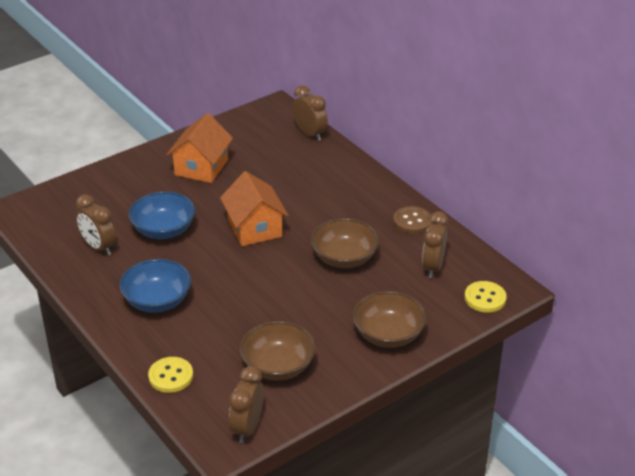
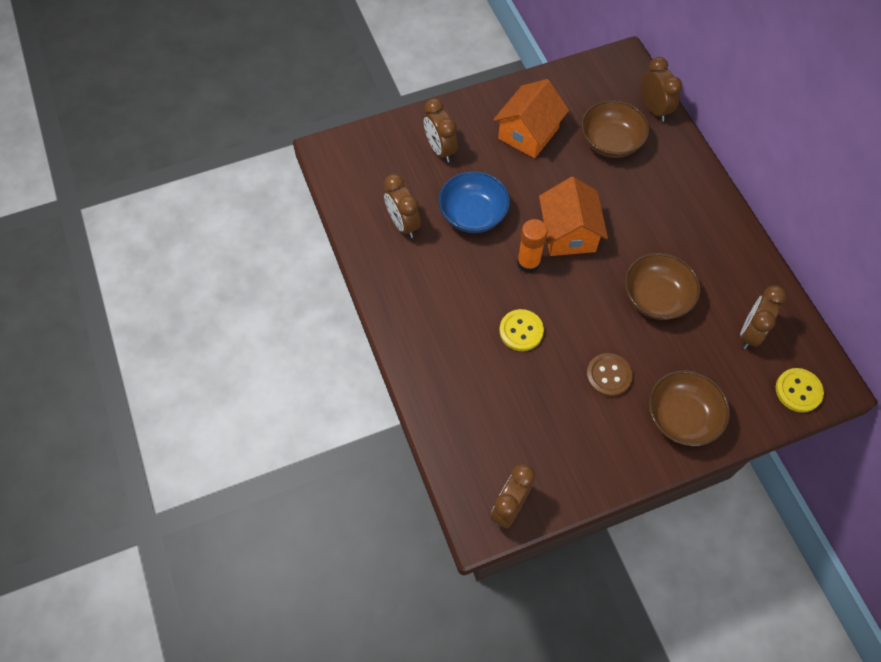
camera: 15 degrees right, 25 degrees up
blue bowl [119,259,191,313] -> none
yellow button [148,357,193,393] -> yellow button moved to [499,309,544,351]
brown bowl [240,321,316,380] -> brown bowl moved to [581,100,650,158]
brown button [393,206,432,234] -> brown button moved to [586,353,633,397]
none -> brown clock [423,98,458,163]
none -> orange glue stick [517,219,548,273]

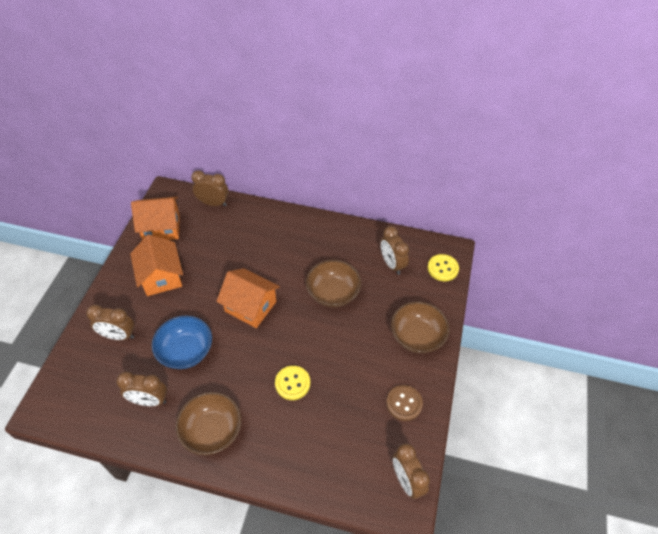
camera: 55 degrees left, 10 degrees down
orange glue stick [517,219,548,273] -> none
brown bowl [581,100,650,158] -> brown bowl moved to [176,392,241,455]
brown button [586,353,633,397] -> brown button moved to [386,385,423,421]
none -> orange house [131,197,180,240]

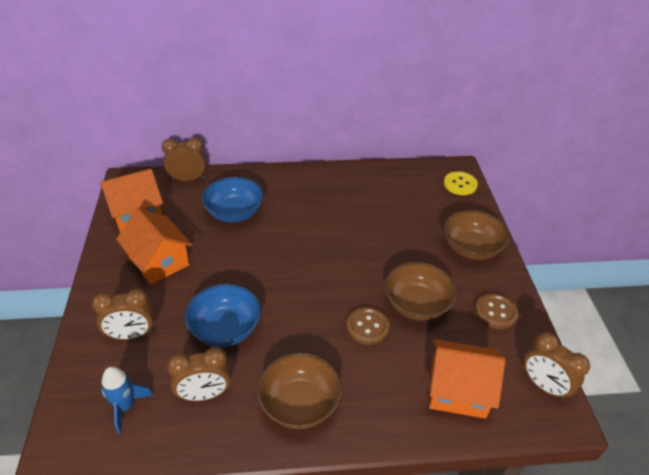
camera: 20 degrees left, 10 degrees down
orange house [216,268,280,328] -> orange house moved to [429,339,505,419]
yellow button [275,366,310,400] -> brown button [347,307,390,345]
brown bowl [306,260,361,307] -> brown bowl moved to [385,262,457,321]
brown clock [380,226,409,275] -> none
none -> blue rocket [102,367,153,433]
none -> blue bowl [202,177,264,222]

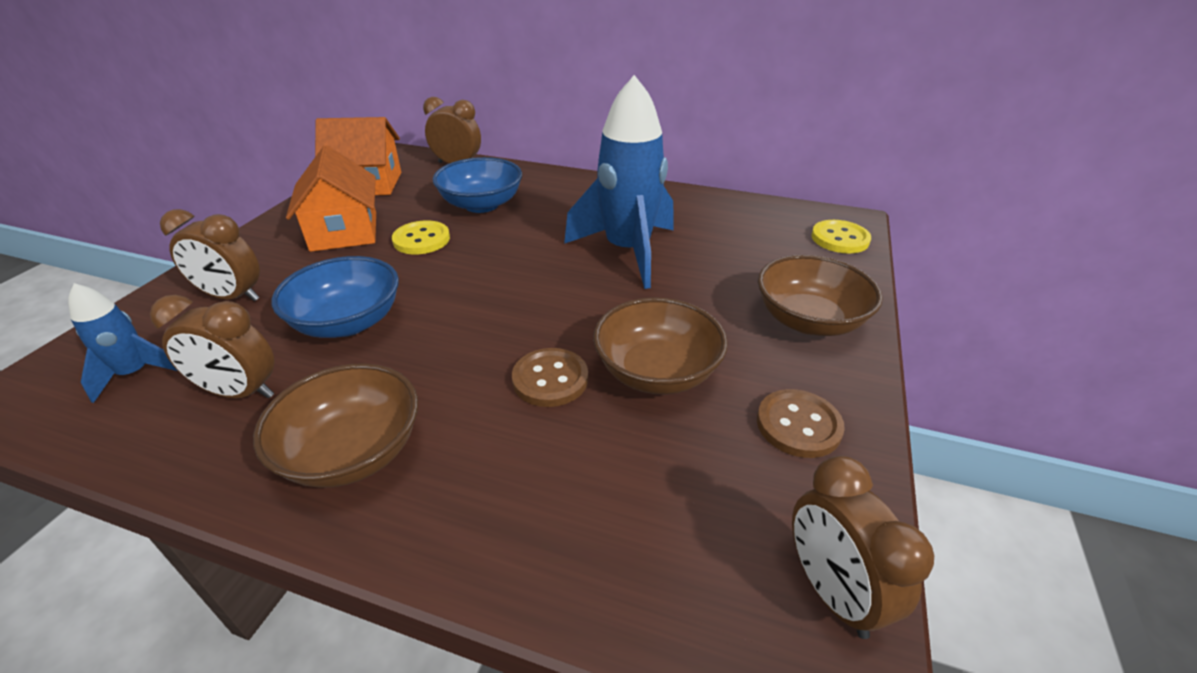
camera: 25 degrees right, 5 degrees down
orange house [429,339,505,419] -> none
none -> yellow button [392,221,450,254]
none -> blue rocket [564,75,674,289]

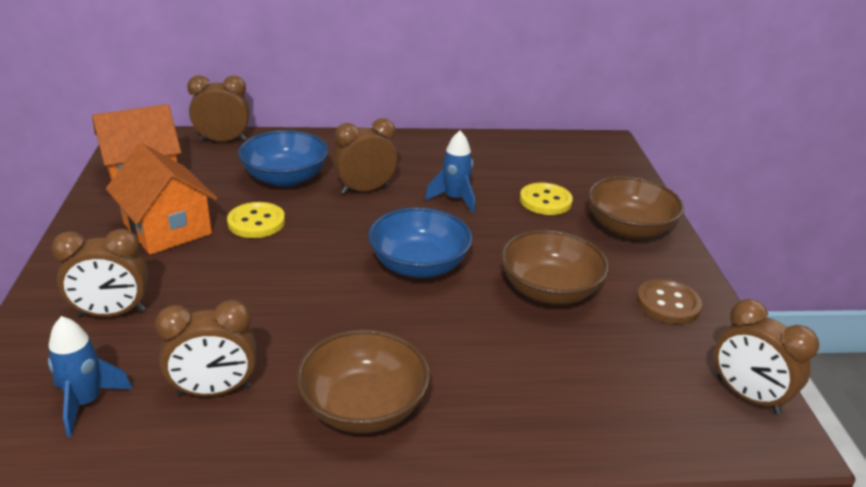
camera: 25 degrees left, 5 degrees down
blue bowl [272,256,399,338] -> blue bowl moved to [368,207,473,278]
brown button [512,348,588,407] -> none
blue rocket [564,75,674,289] -> blue rocket [425,131,475,213], size x0.50
yellow button [811,220,871,254] -> yellow button moved to [520,183,573,215]
none -> brown clock [333,118,397,194]

